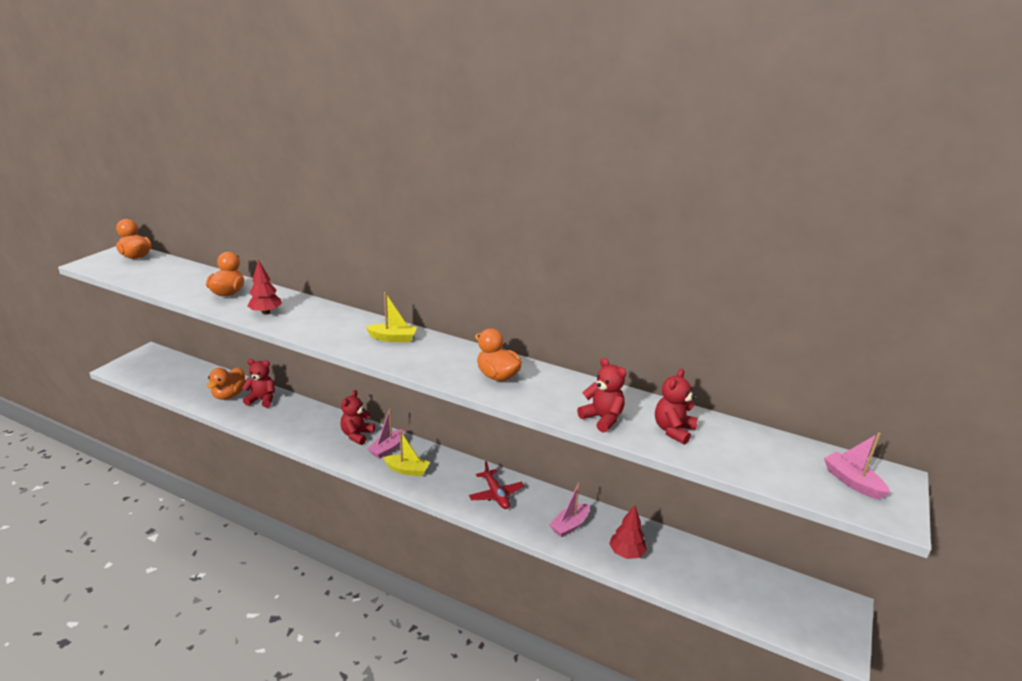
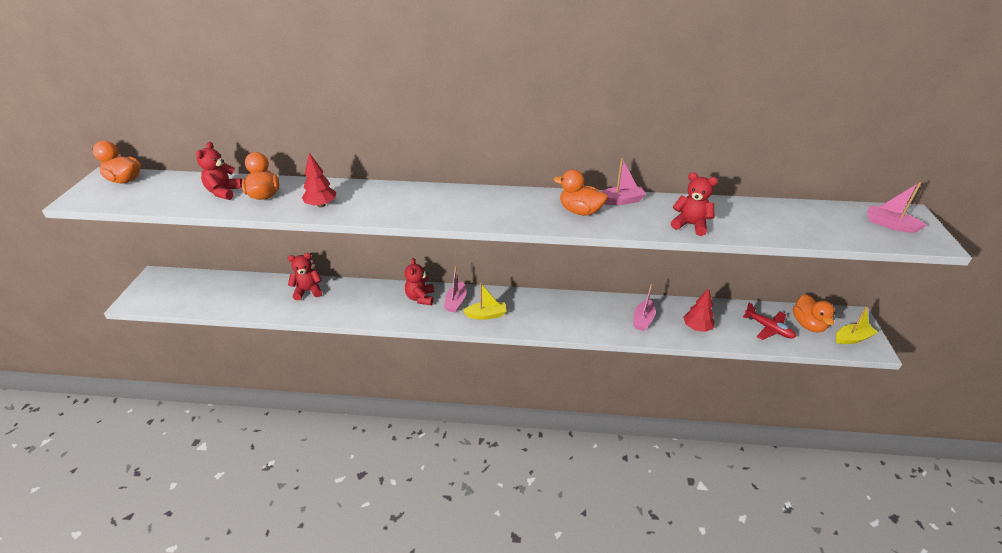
camera: 20 degrees left, 10 degrees up
orange duck [207,367,246,400] -> orange duck moved to [793,294,835,332]
yellow boat [366,292,417,342] -> yellow boat moved to [836,306,878,344]
red plane [469,461,524,509] -> red plane moved to [743,303,796,340]
red teddy bear [655,369,698,445] -> red teddy bear moved to [196,142,242,200]
none -> pink boat [601,158,646,205]

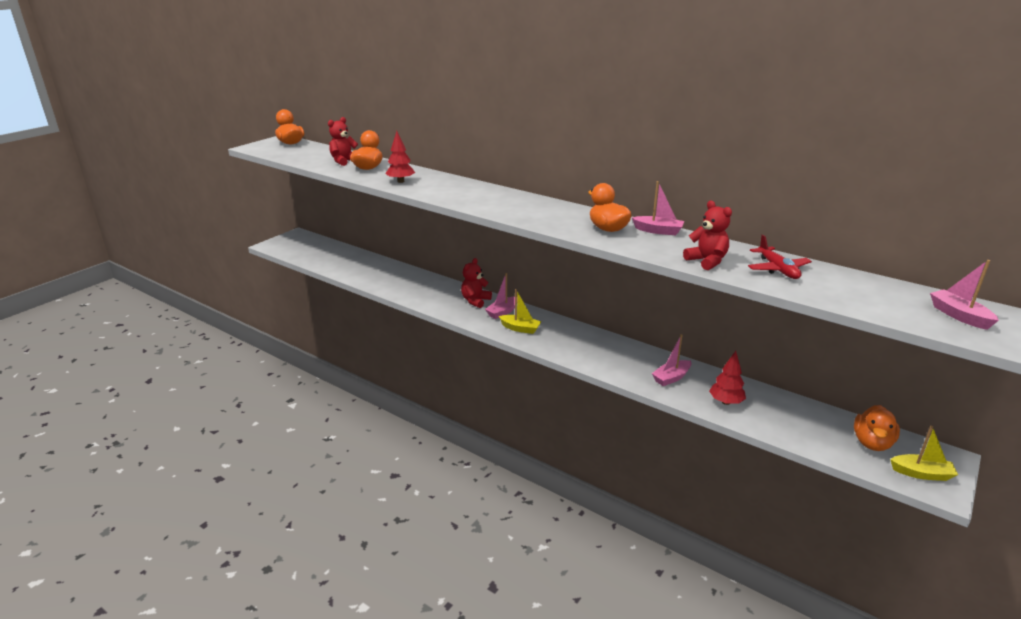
camera: 30 degrees right, 10 degrees down
red teddy bear [288,253,322,300] -> none
red plane [743,303,796,340] -> red plane moved to [748,235,812,279]

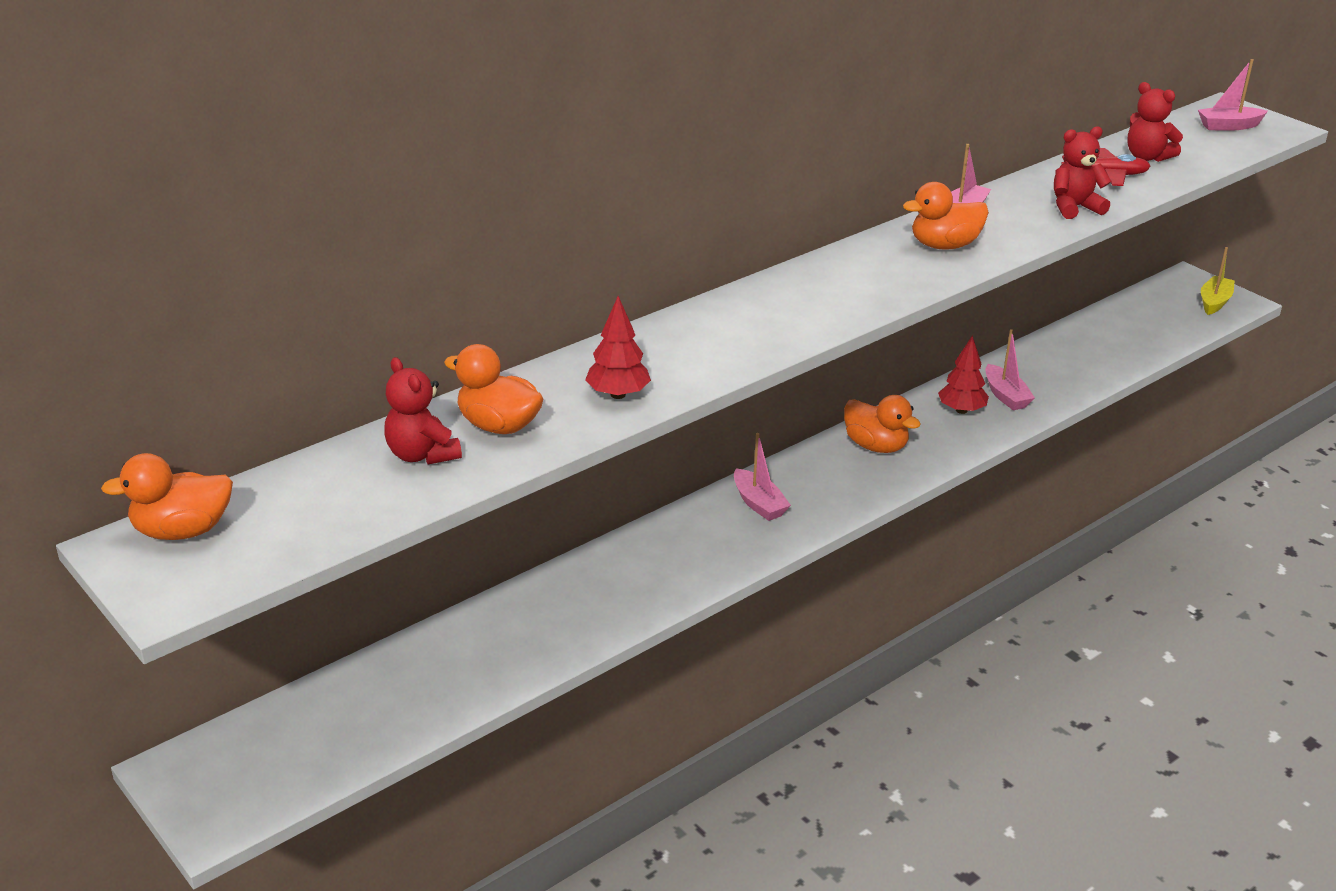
camera: 75 degrees left, 5 degrees up
red teddy bear [461,258,492,308] -> red teddy bear moved to [1127,82,1183,162]
yellow boat [499,289,542,334] -> none
red tree [709,351,746,405] -> red tree moved to [938,335,989,414]
orange duck [854,405,900,451] -> orange duck moved to [844,395,921,453]

